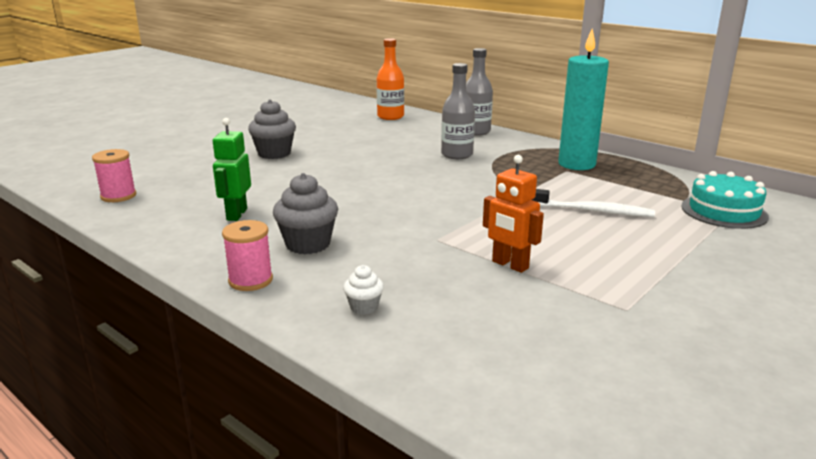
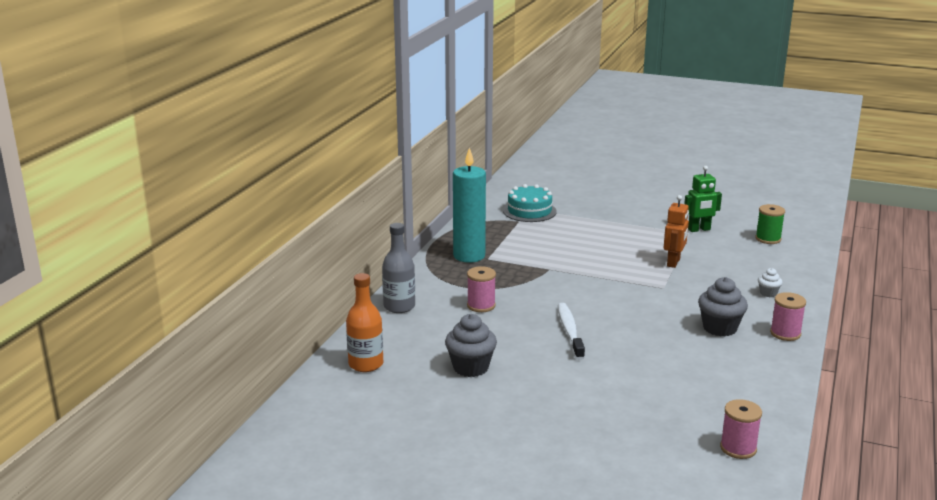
camera: 110 degrees left, 0 degrees up
green robot [213,118,251,221] -> green robot moved to [684,166,722,232]
grey cupcake [248,99,296,159] -> grey cupcake moved to [445,314,497,377]
grey bottle [441,63,475,159] -> pink spool [467,266,496,312]
white toothbrush [532,189,655,217] -> white toothbrush moved to [558,303,585,360]
none -> green spool [756,204,785,244]

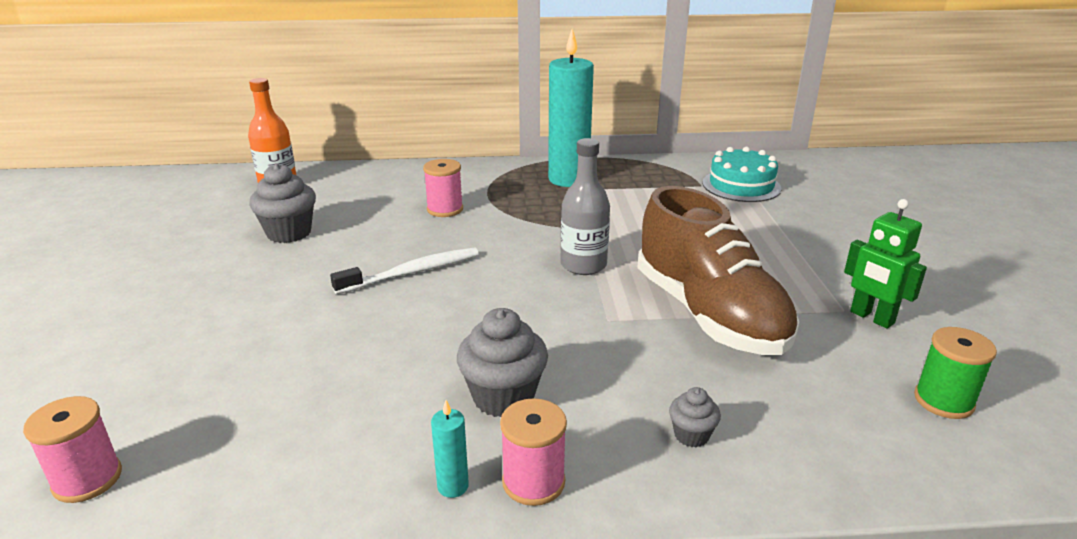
camera: 65 degrees right, 5 degrees up
grey bottle [382,223,415,313] -> grey bottle moved to [561,138,610,275]
orange robot [664,195,689,268] -> brown shoe [637,186,799,355]
white cupcake [758,268,782,297] -> grey cupcake [669,387,721,447]
none -> turquoise candle [431,400,469,498]

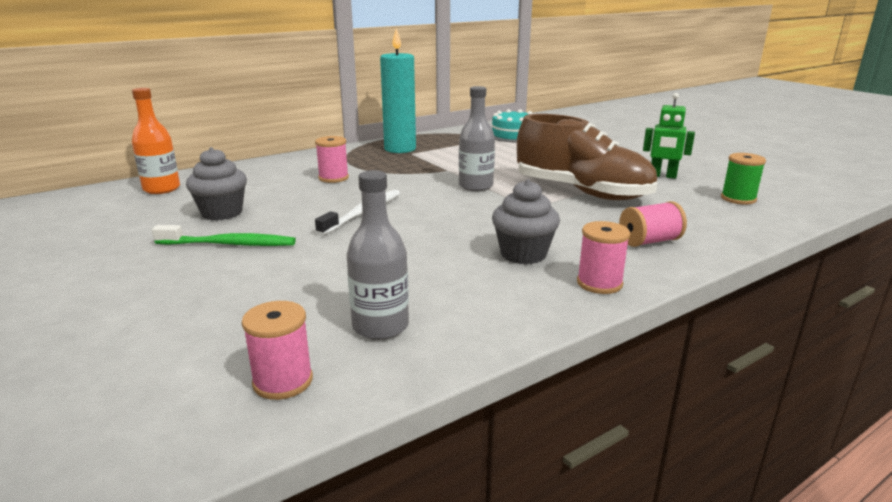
camera: 30 degrees left, 5 degrees down
turquoise candle [431,400,469,498] -> none
grey cupcake [669,387,721,447] -> pink spool [619,201,687,247]
none -> green toothbrush [152,225,296,246]
none -> grey bottle [347,170,409,340]

